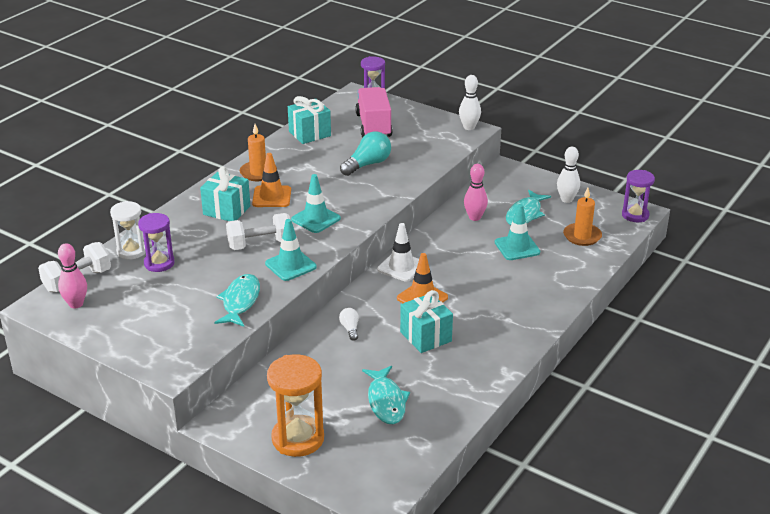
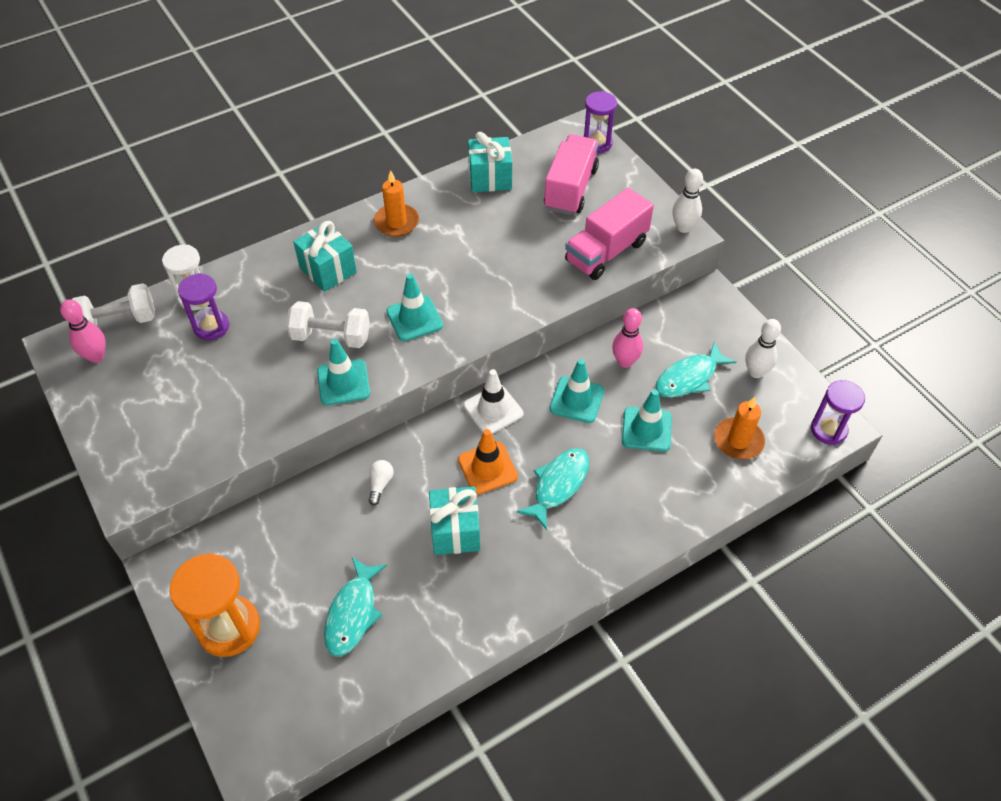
camera: 25 degrees right, 20 degrees up
turquoise fish [214,274,260,327] -> turquoise fish moved to [516,448,589,530]
orange traffic cone [252,153,291,207] -> none
turquoise light bulb [340,131,391,176] -> none
none -> turquoise traffic cone [550,359,604,423]
none -> pink truck [565,188,654,280]

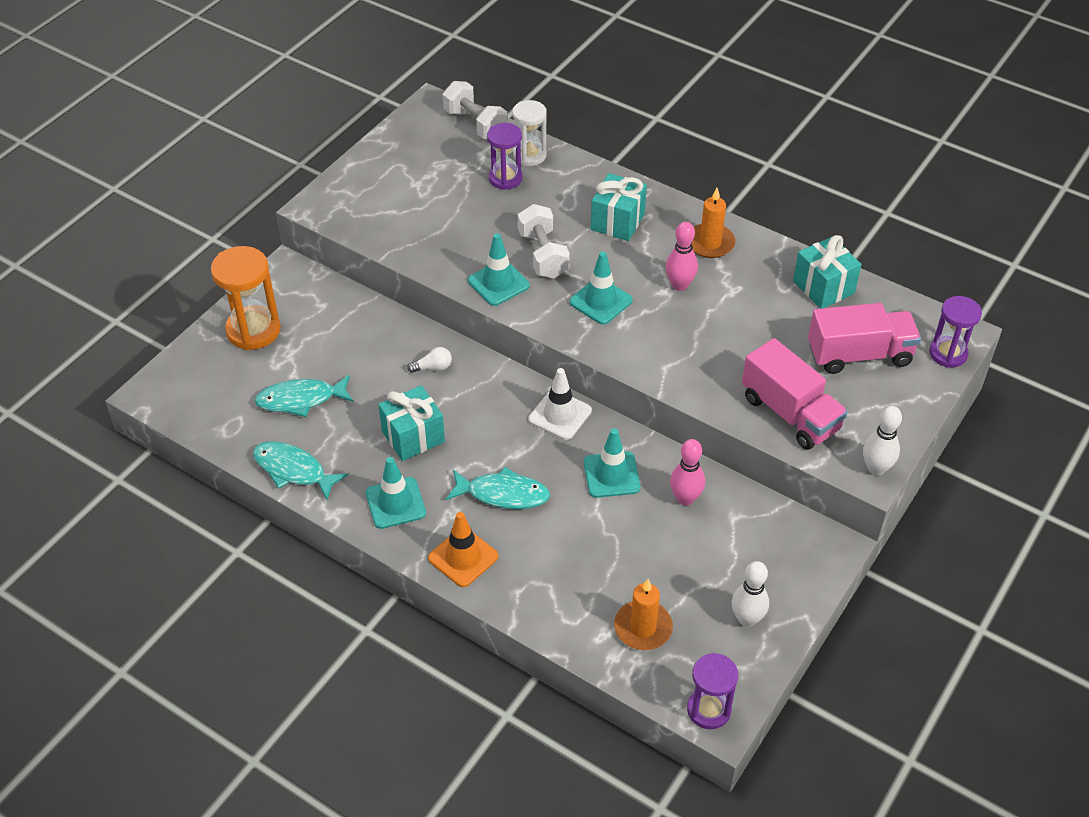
camera: 65 degrees right, 5 degrees down
pink bowling pin [60,299,106,363] -> pink bowling pin moved to [666,222,698,291]
orange traffic cone [458,429,518,494] -> orange traffic cone moved to [428,512,498,587]
pink truck [565,188,654,280] -> pink truck turned 150 degrees counterclockwise [742,338,848,450]
turquoise traffic cone [622,389,672,452] -> turquoise traffic cone moved to [366,457,426,529]
turquoise fish [656,342,736,398] -> turquoise fish moved to [253,441,348,500]

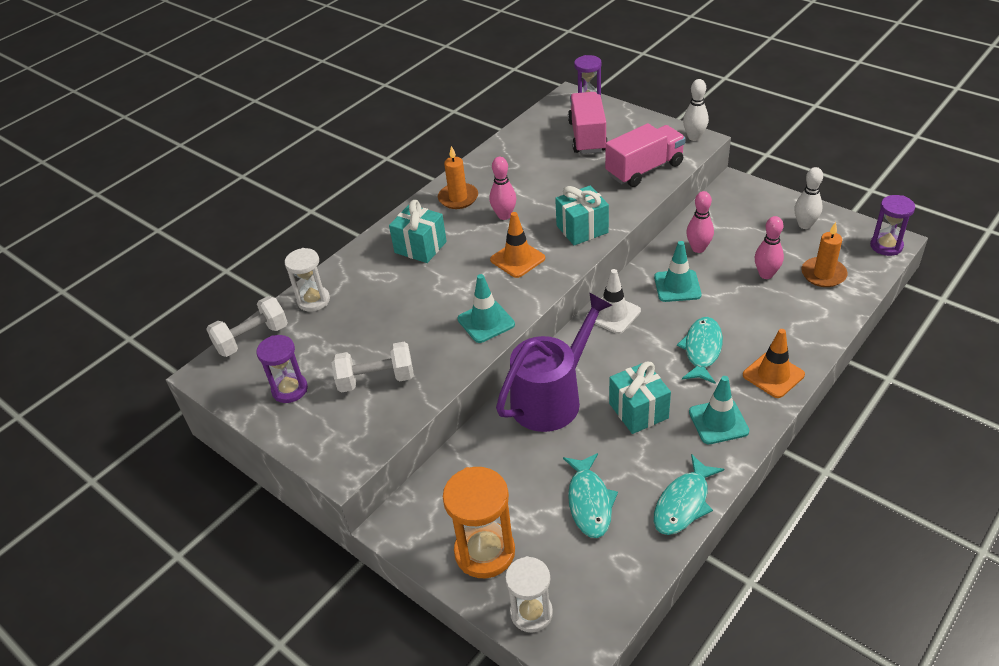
camera: 80 degrees left, 5 degrees down
white light bulb [407,347,452,373] -> purple watering can [496,292,612,432]
purple hourglass [487,123,523,190] -> purple hourglass moved to [256,335,308,403]
white dumbbell [518,204,570,279] -> white dumbbell moved to [332,342,414,393]
turquoise traffic cone [569,252,633,325] -> orange traffic cone [490,212,545,278]
turquoise gift [793,235,862,309] -> turquoise gift moved to [555,186,609,245]
none -> white hourglass [505,556,553,632]
none -> pink bowling pin [755,216,784,279]

